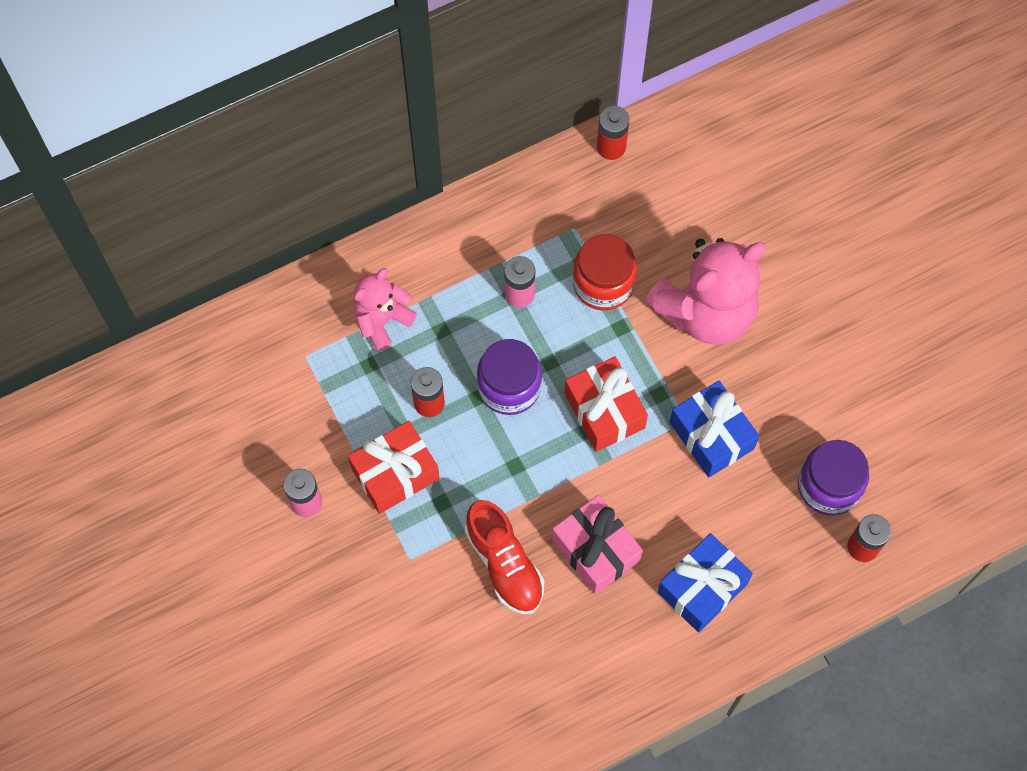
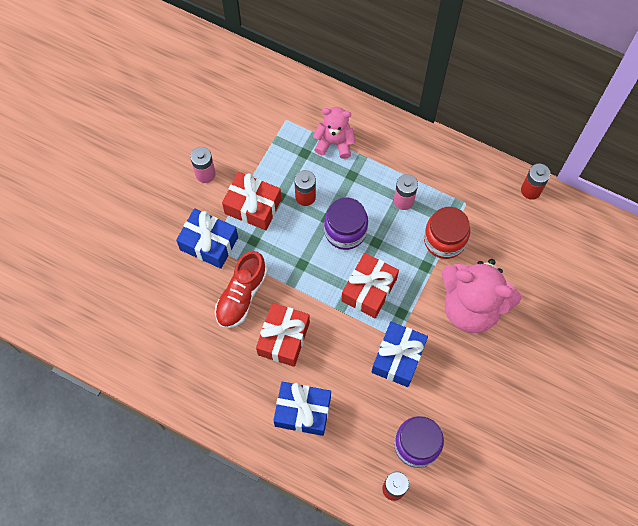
camera: 55 degrees right, 0 degrees up
pink gift [552,495,643,594] -> red gift [256,303,310,367]
none -> blue gift [176,208,238,269]

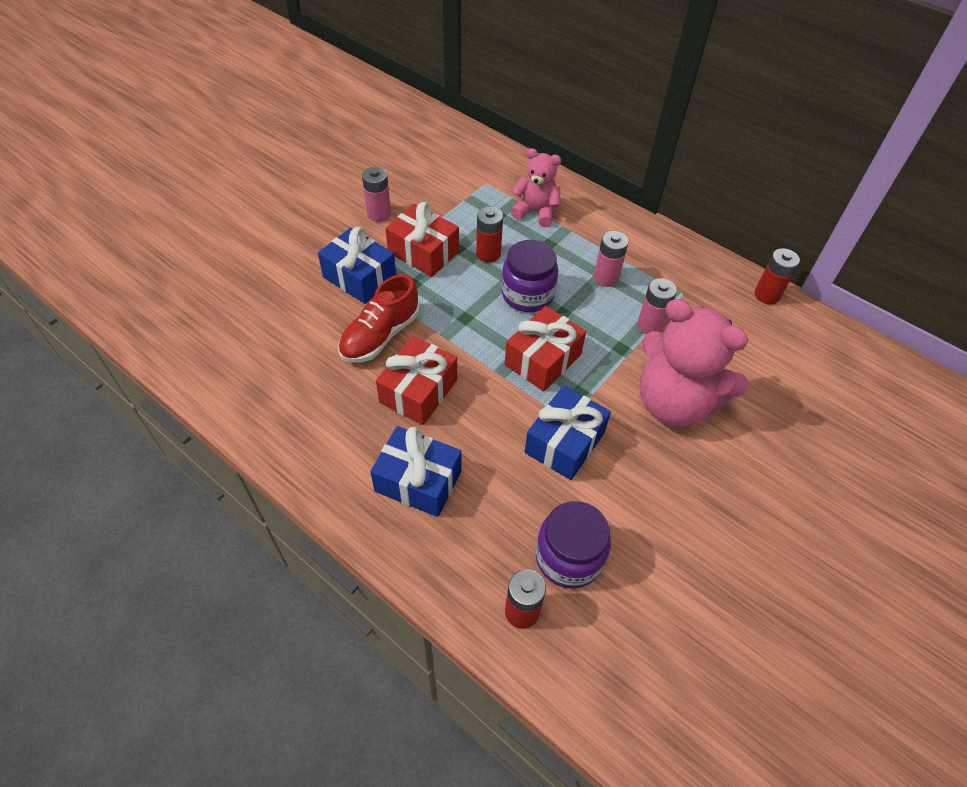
camera: 10 degrees right, 15 degrees down
red jar [424,207,470,259] -> pink battery [637,278,677,334]

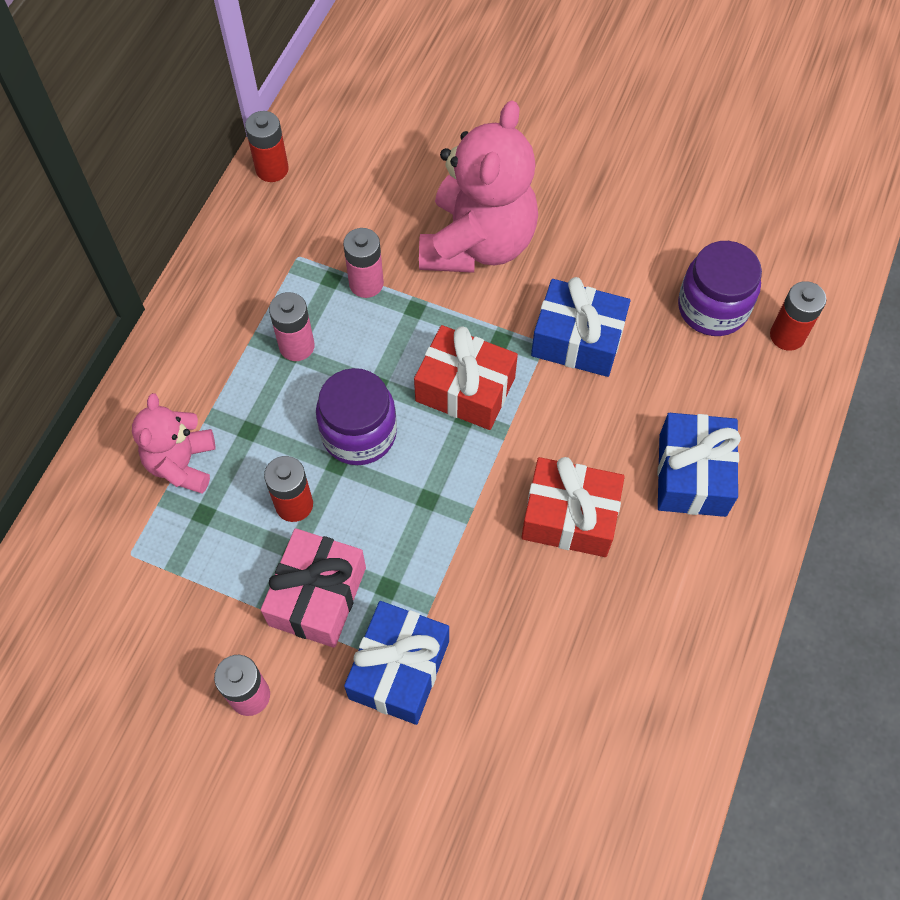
camera: 105 degrees left, 10 degrees up
red shoe [338,274,420,363] -> none
red gift [385,202,459,277] -> pink gift [261,528,366,648]

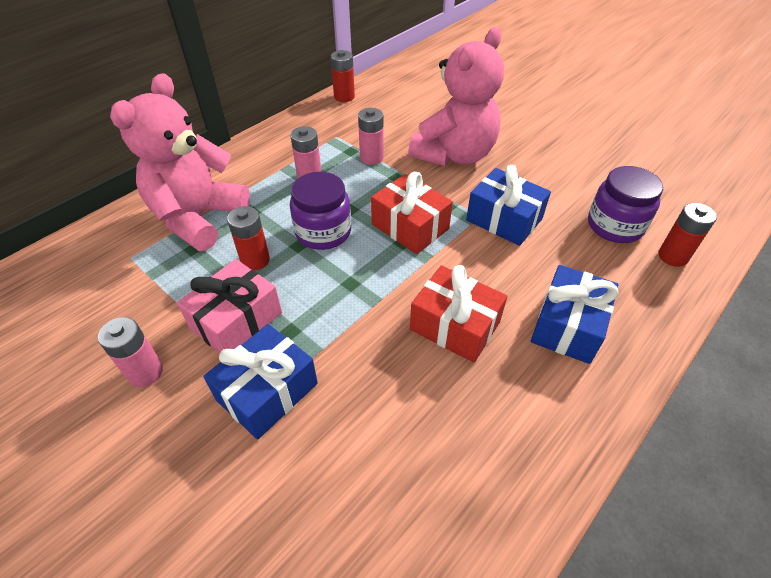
camera: 20 degrees right, 15 degrees down
pink teddy bear [132,393,215,494] -> pink teddy bear [110,73,250,251], size x1.79

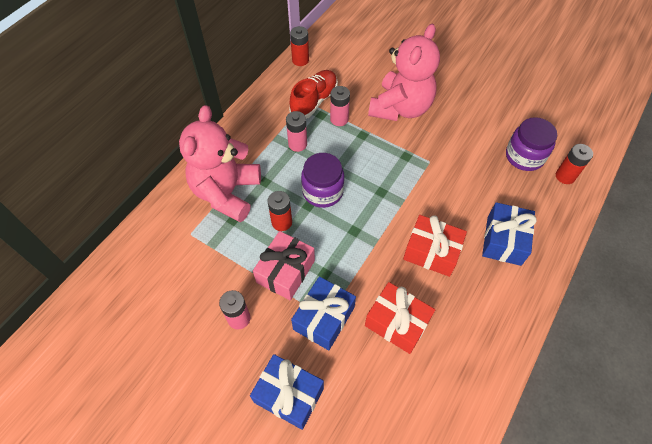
camera: 10 degrees left, 10 degrees up
red gift [371,172,453,254] -> red gift moved to [365,282,435,354]
blue gift [466,165,551,246] -> blue gift moved to [250,354,324,430]
none -> red shoe [289,70,338,119]

